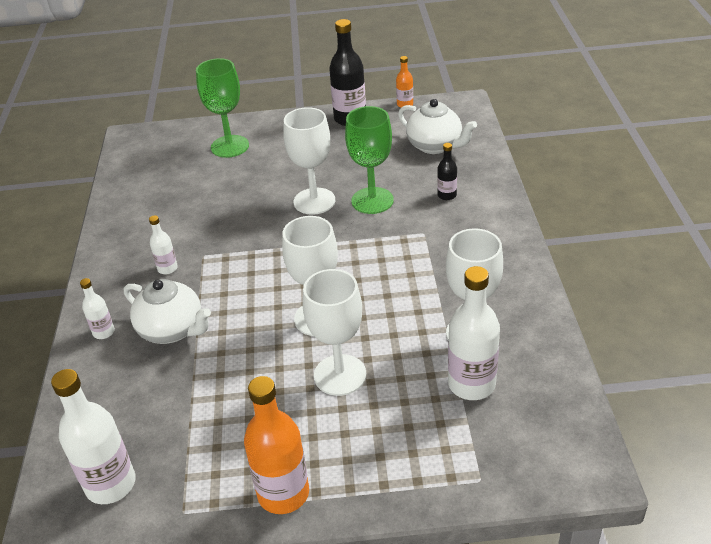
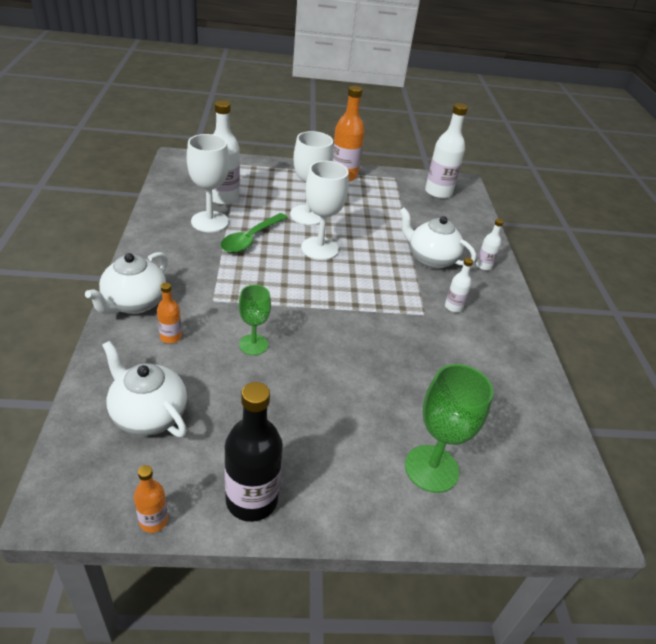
camera: 175 degrees right, 0 degrees up
white goblet [283,107,335,215] -> none
green goblet [345,106,394,214] -> green goblet [239,285,271,355], size x0.62
black bottle [437,143,457,200] -> orange bottle [157,283,182,343]
none -> white teapot [85,252,168,314]
none -> green spoon [220,213,288,253]

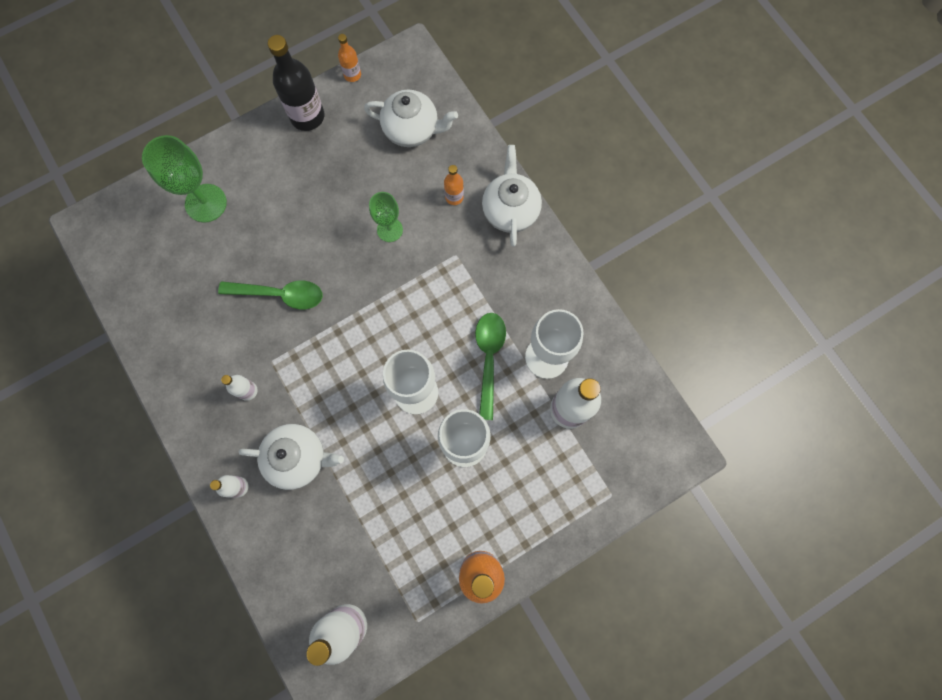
camera: 155 degrees right, 35 degrees up
none -> green spoon [218,280,323,309]

